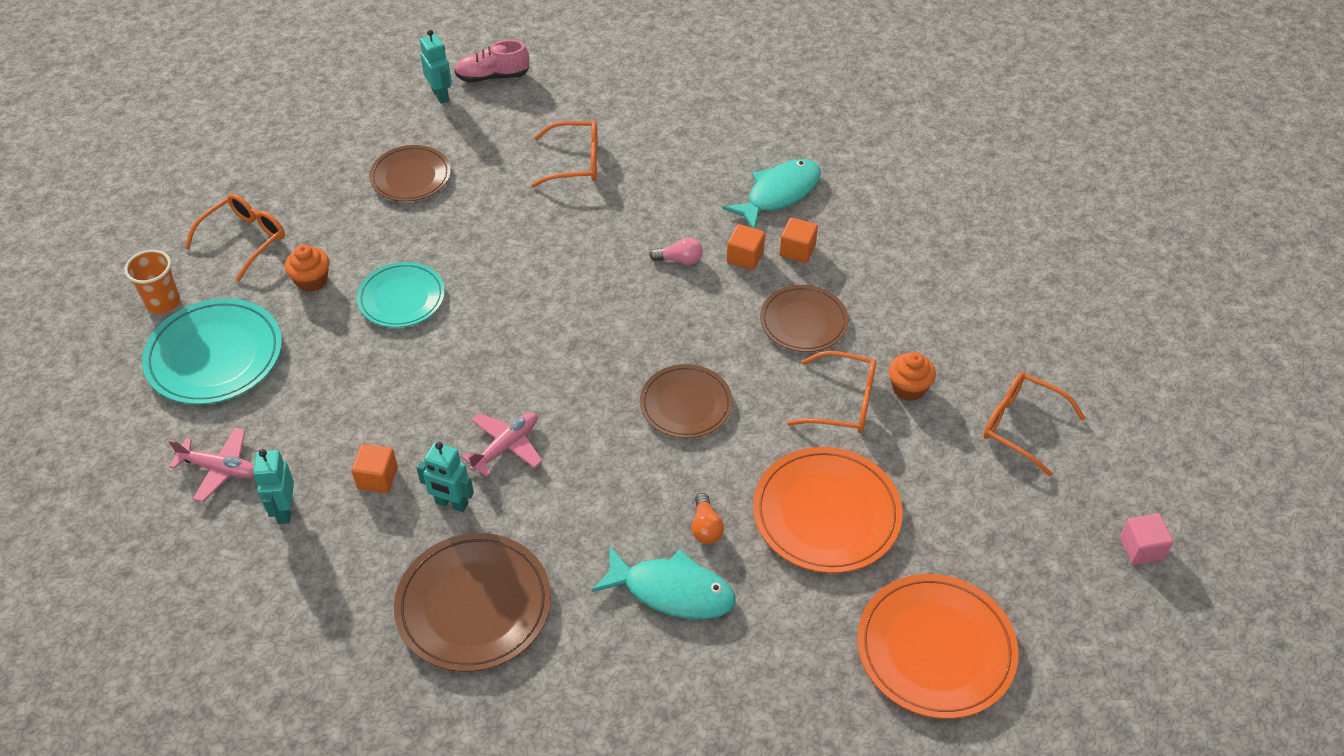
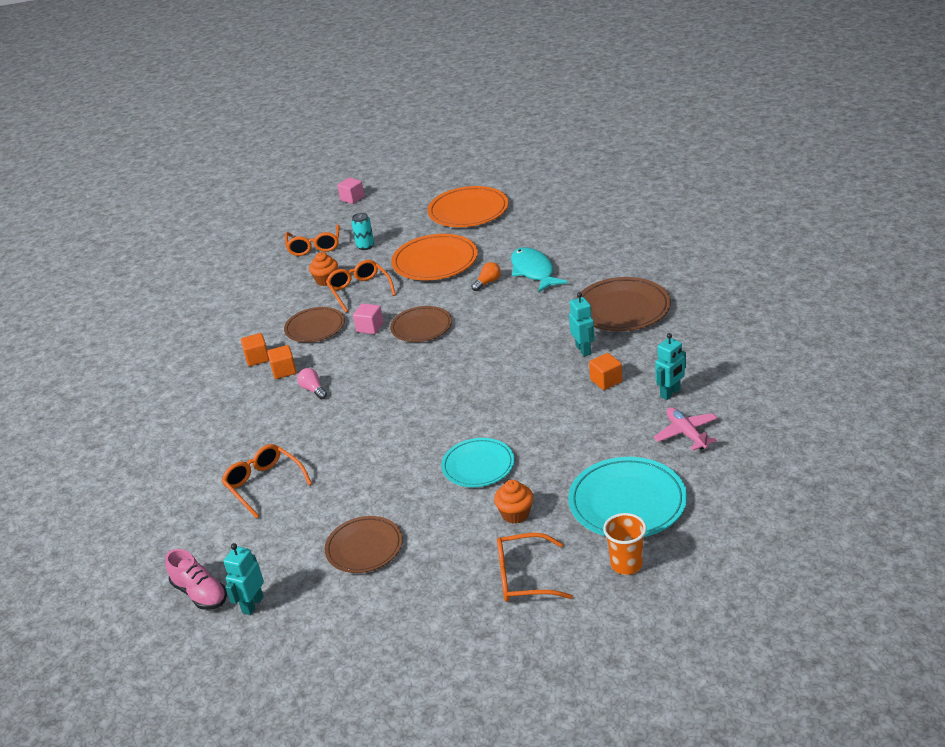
camera: 125 degrees left, 15 degrees down
pink plane [461,412,543,477] -> none
turquoise fish [723,159,821,228] -> none
none -> turquoise can [351,213,374,250]
none -> pink cube [353,303,383,334]

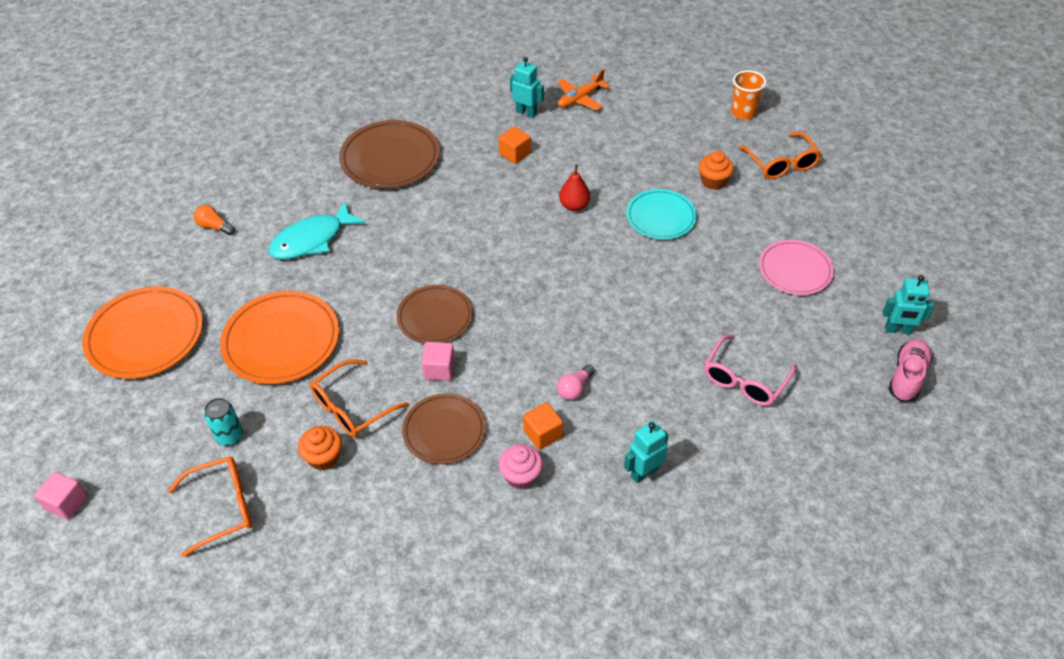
camera: 110 degrees left, 15 degrees up
orange glasses [222,444,312,519] -> pink glasses [704,335,796,406]
orange cube [241,333,269,366] -> pink cupcake [499,444,543,489]
brown plate [325,516,403,573] -> pink plate [759,240,834,295]
orange light bulb [471,262,501,291] -> orange light bulb moved to [194,205,235,235]
turquoise plate [568,457,687,537] -> none
turquoise robot [569,292,595,357] -> turquoise robot moved to [624,421,669,483]
pink plane [654,407,718,450] -> orange plane [558,69,610,110]
none -> red pear [559,164,590,211]

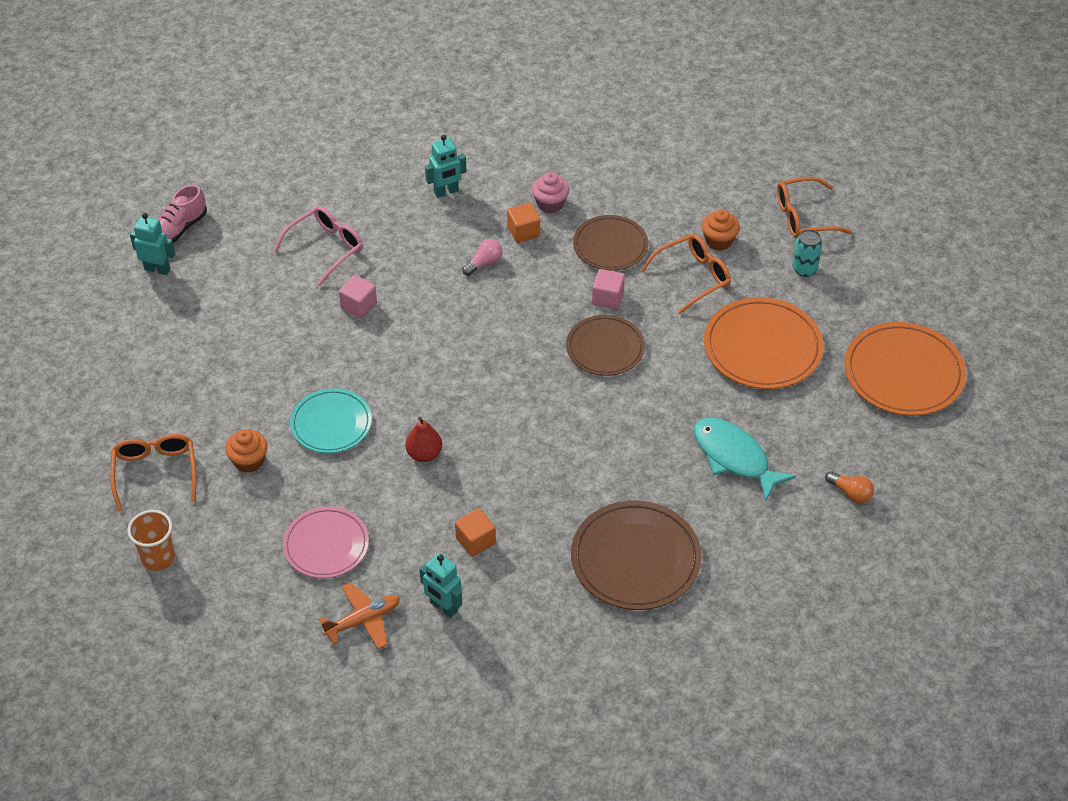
camera: 170 degrees left, 0 degrees up
pink cube [34,472,88,520] -> pink cube moved to [339,275,377,318]
turquoise fish [268,201,365,259] -> turquoise fish turned 105 degrees counterclockwise [694,418,796,502]
pink plate [759,240,834,295] -> pink plate moved to [283,506,369,578]

